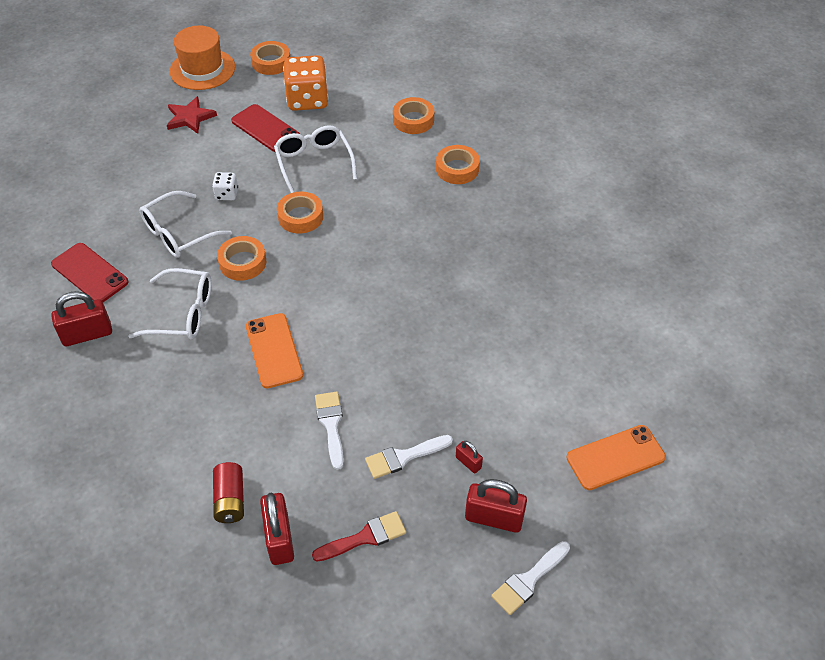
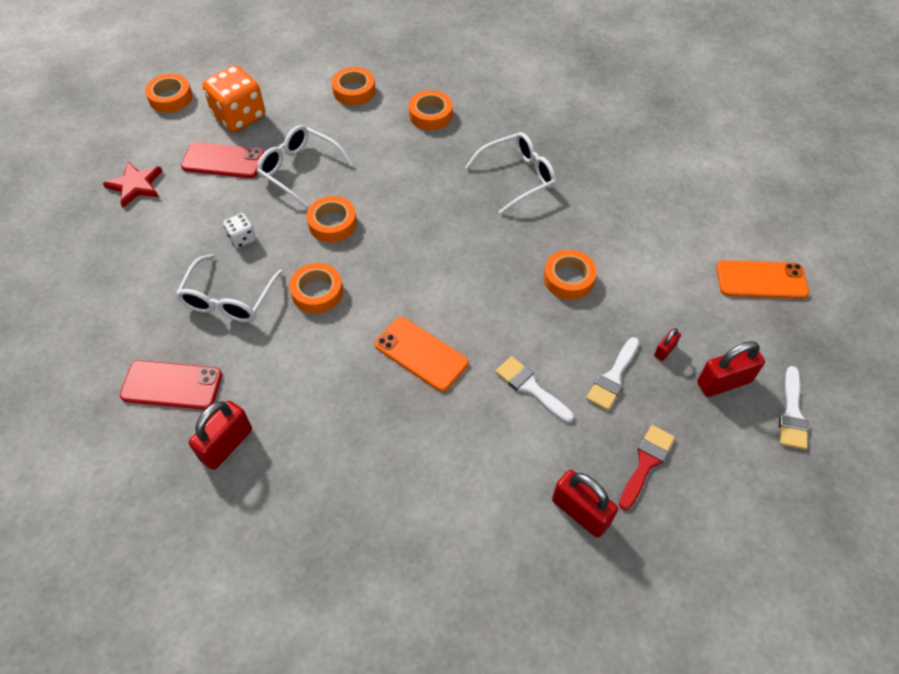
camera: 35 degrees left, 5 degrees up
white glasses [128,268,212,340] -> white glasses moved to [465,132,556,214]
orange hat [170,26,235,90] -> none
red battery [213,462,244,523] -> none
red padlock [456,441,483,473] -> red padlock turned 60 degrees counterclockwise [654,328,681,361]
orange phone [567,425,666,490] -> orange phone turned 60 degrees clockwise [716,260,809,299]
none -> orange tape [544,250,597,300]

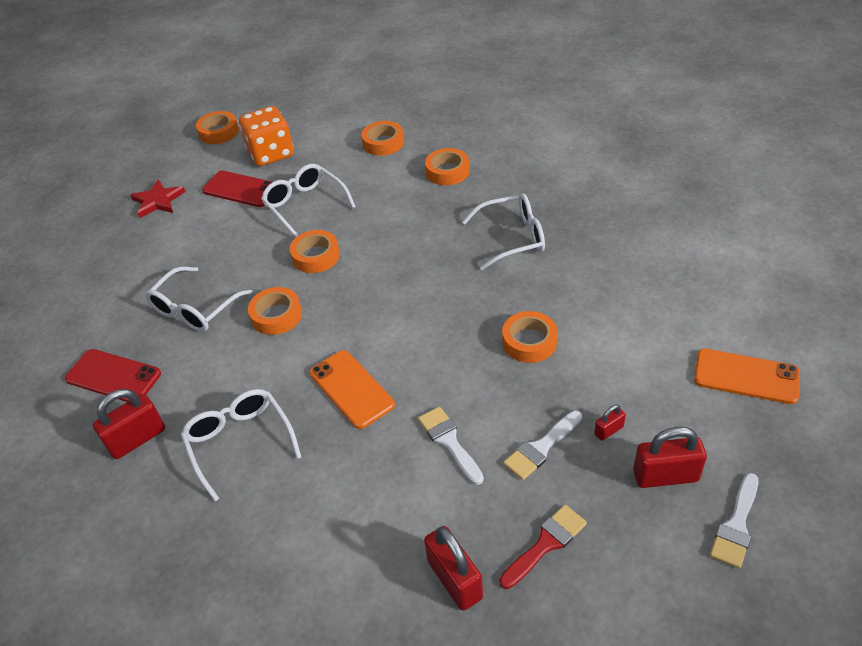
camera: 20 degrees right, 10 degrees down
white dice [223,213,256,248] -> none
none -> white glasses [181,389,301,501]

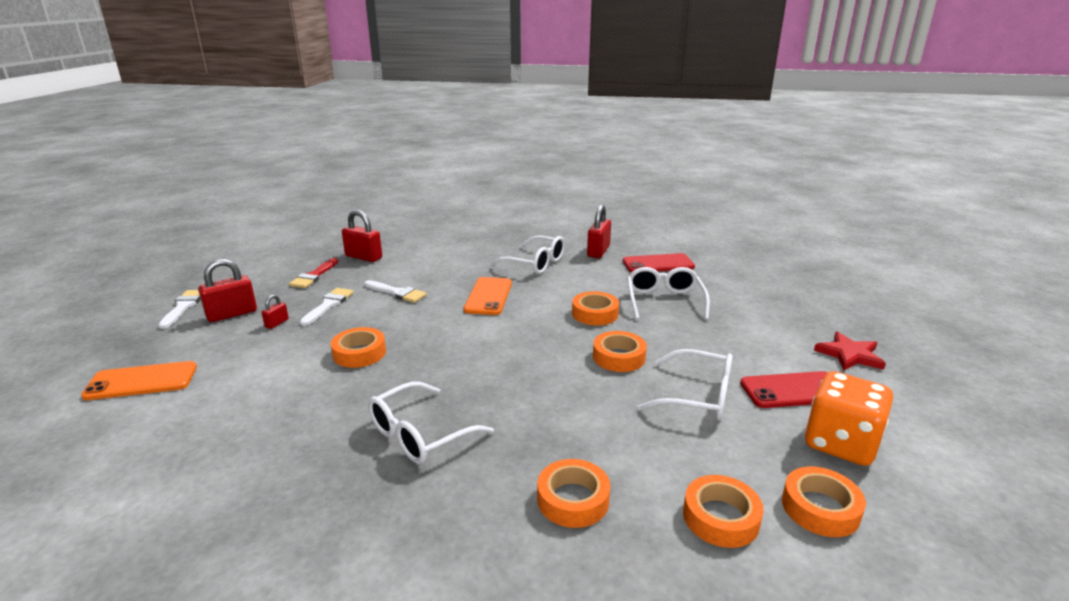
camera: 145 degrees right, 20 degrees down
orange tape [196,111,239,144] -> orange tape moved to [782,466,866,537]
orange phone [309,350,395,429] -> orange phone turned 75 degrees clockwise [464,277,512,315]

